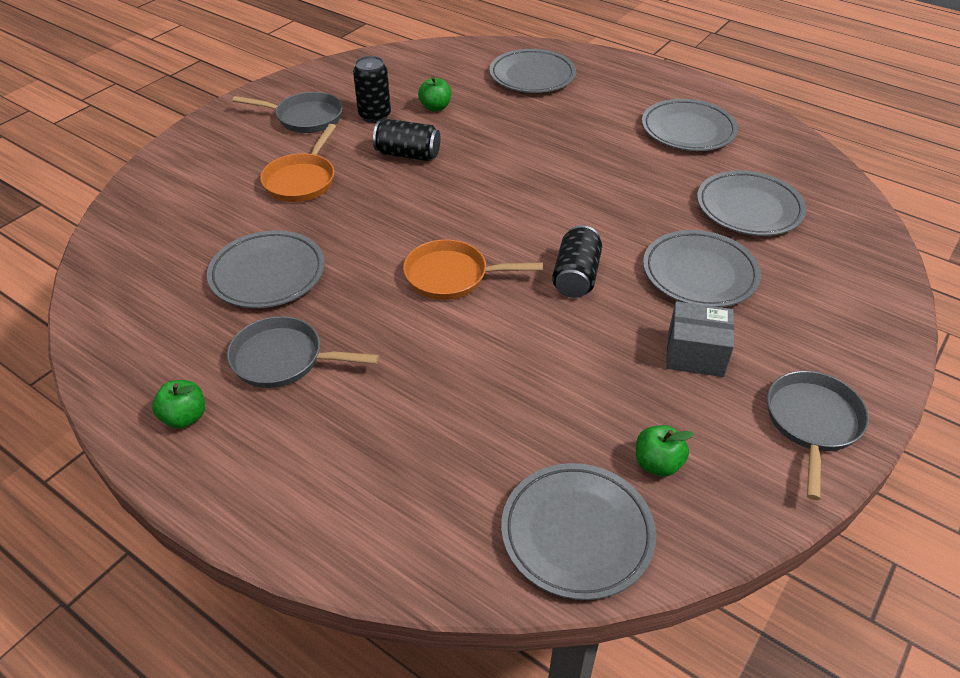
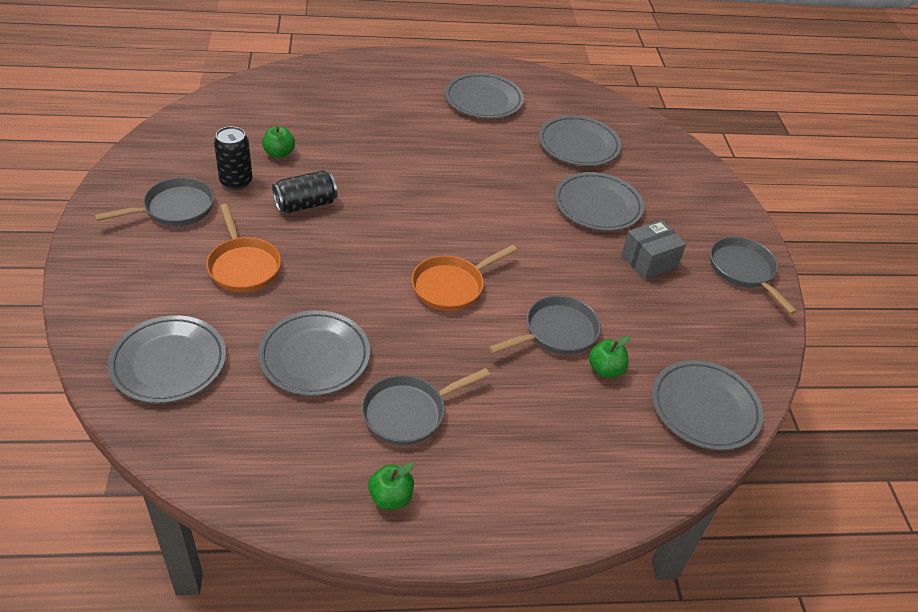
camera: 45 degrees left, 0 degrees up
grey plate [489,49,576,93] -> grey plate moved to [108,315,226,403]
black can [552,225,602,298] -> none
green apple [636,425,694,477] -> green apple moved to [589,336,630,378]
none -> grey pan [488,296,601,355]

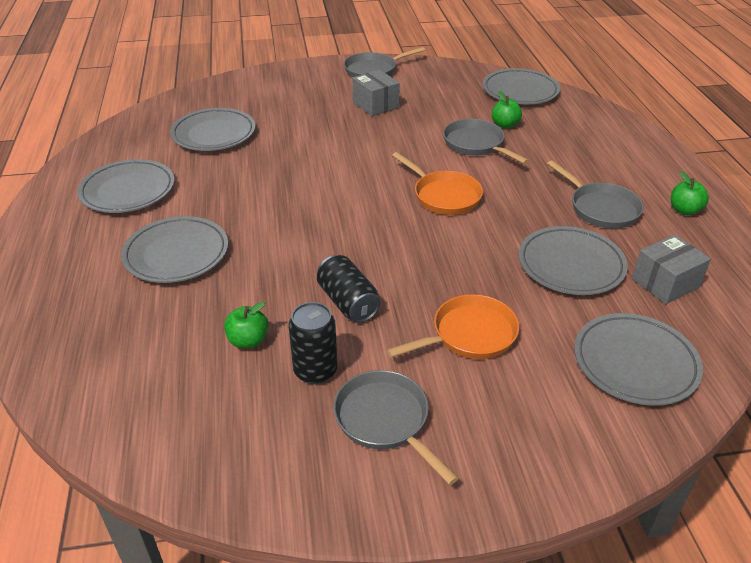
camera: 90 degrees left, 5 degrees down
grey plate [555,172,644,231] -> grey plate moved to [121,216,228,283]
none -> grey box [632,235,711,304]

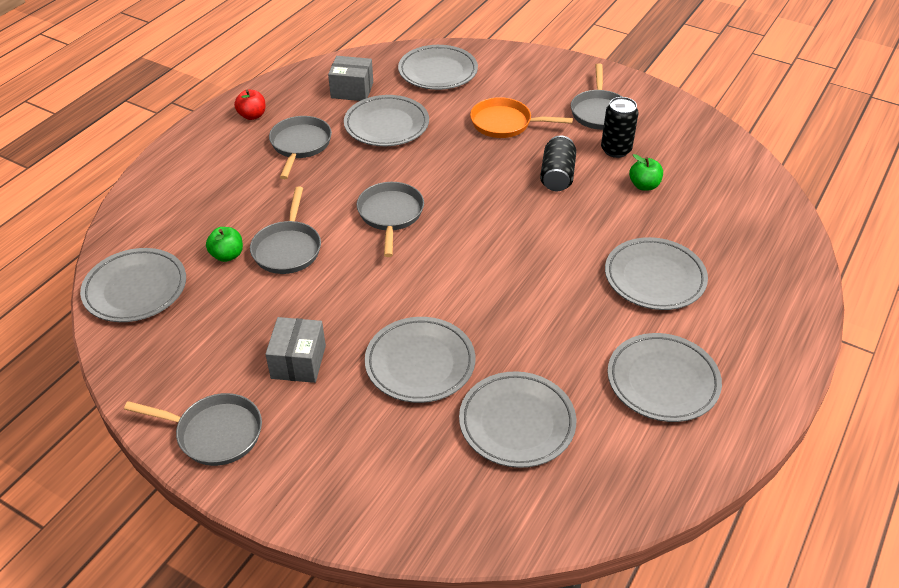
camera: 140 degrees left, 5 degrees up
orange pan [392,152,483,215] -> grey pan [357,182,424,257]
green apple [671,171,709,215] -> red apple [234,90,266,120]
none -> grey plate [365,317,475,403]

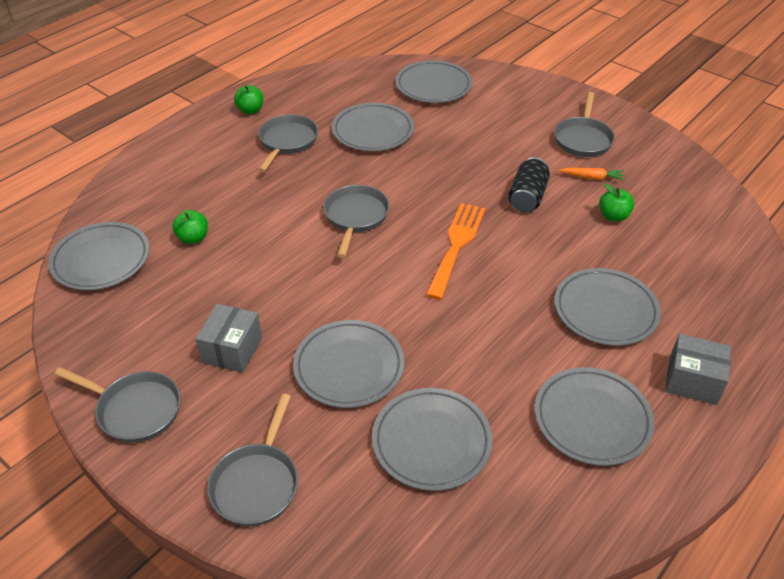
camera: 10 degrees right, 0 degrees up
red apple [234,90,266,120] -> green apple [234,85,263,114]
grey pan [250,187,321,274] -> grey pan moved to [207,394,298,526]
grey box [328,56,373,101] -> grey box moved to [665,334,731,405]
orange pan [470,97,573,138] -> none
black can [601,97,638,158] -> orange carrot [558,168,625,180]
none -> orange fork [426,203,485,300]

